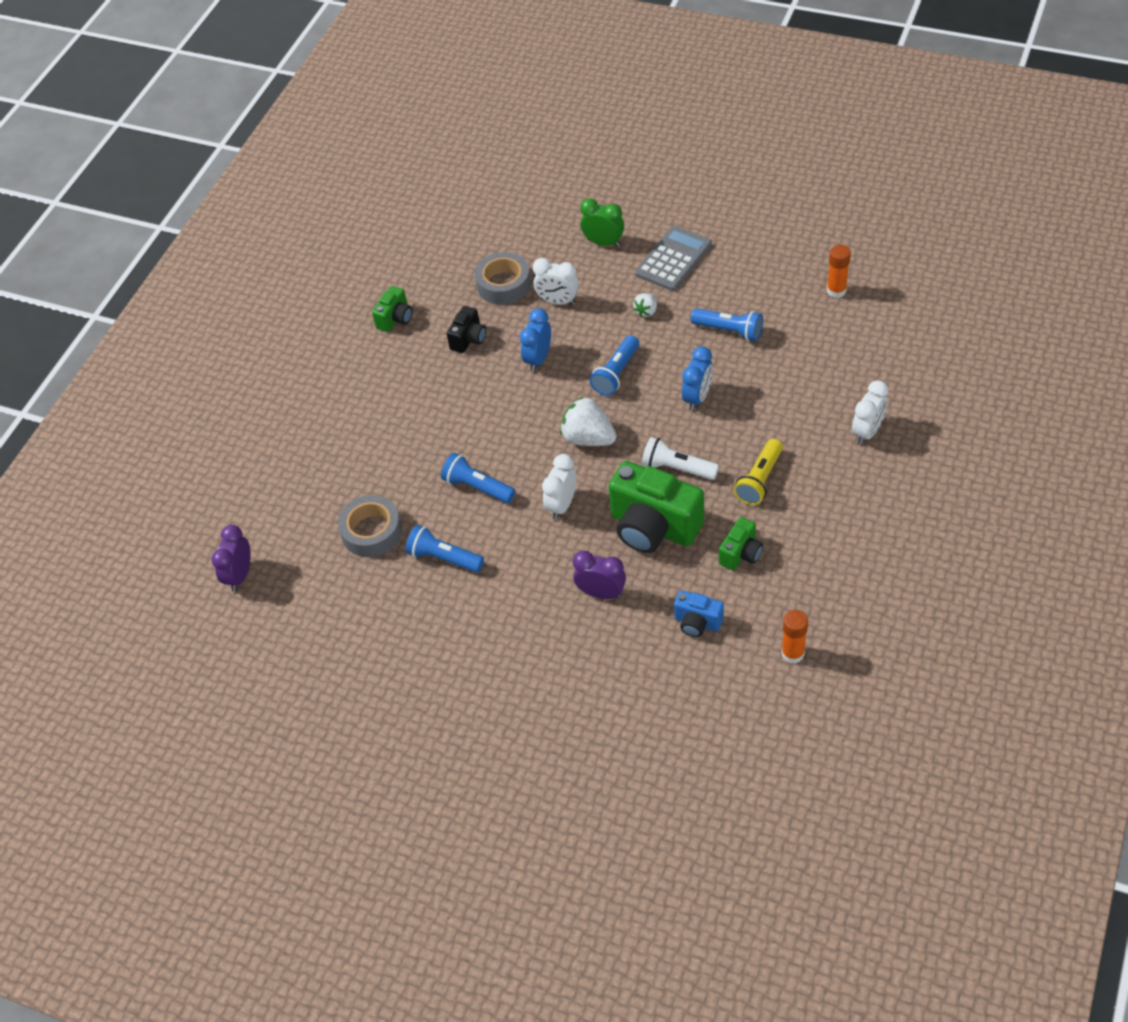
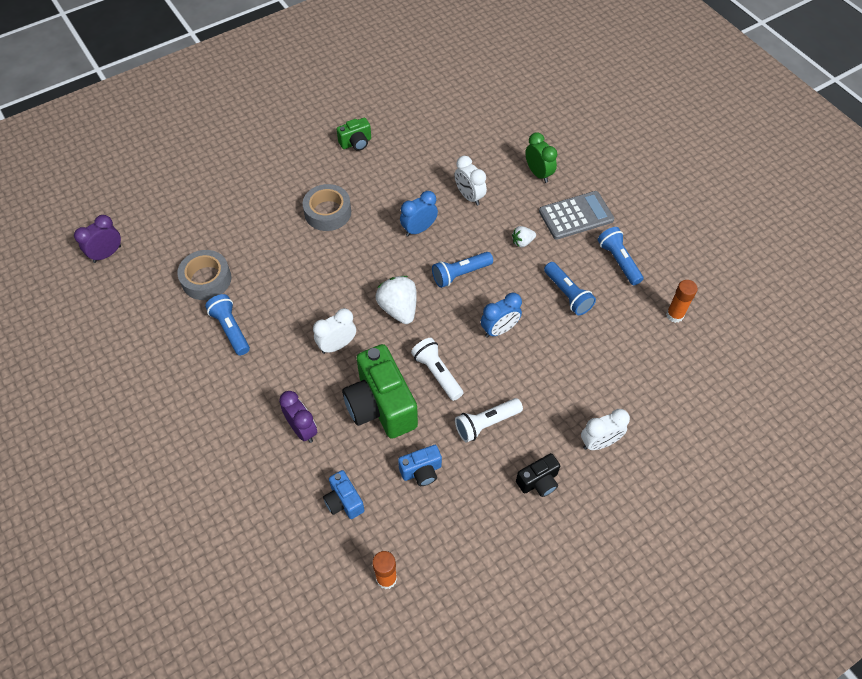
camera: 30 degrees right, 5 degrees up
blue flashlight [441,453,515,503] -> blue flashlight moved to [598,227,643,285]
black camera [447,306,486,353] -> black camera moved to [516,453,560,497]
grey tape [475,252,531,305] -> grey tape moved to [303,184,351,231]
green camera [719,517,763,571] -> blue camera [398,445,442,486]
yellow flashlight [734,439,783,505] -> white flashlight [455,398,523,443]

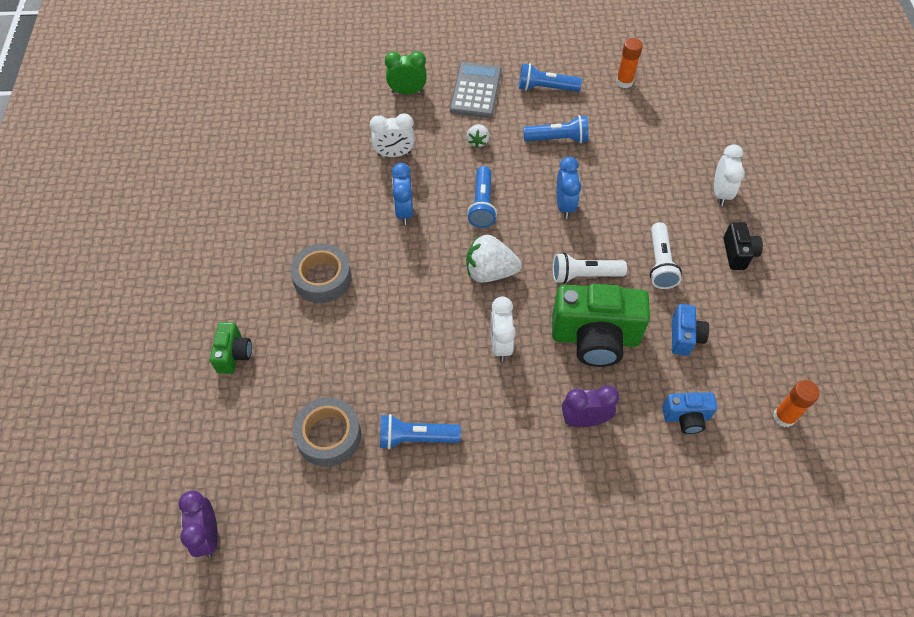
camera: 60 degrees left, 0 degrees up
green camera [337,118,371,151] -> green camera moved to [210,322,252,374]

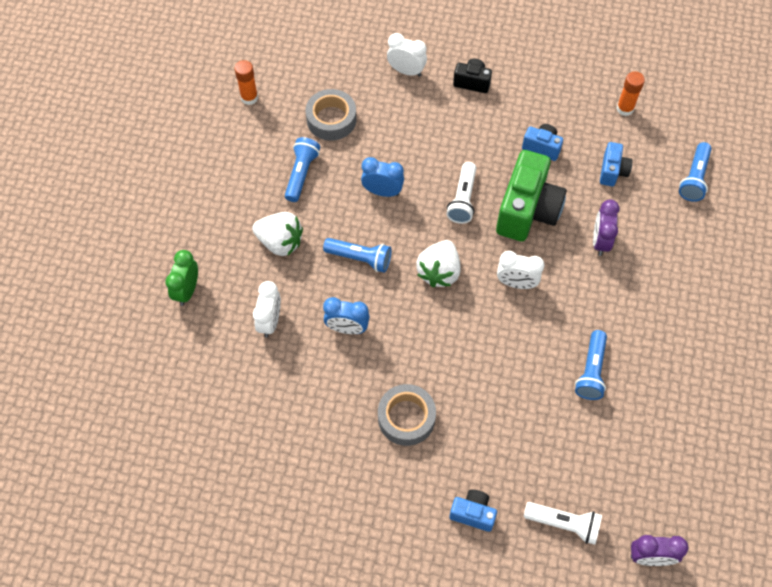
camera: 75 degrees left, 5 degrees up
green camera [210,322,252,374] -> blue camera [449,489,497,532]
grey tape [293,397,361,467] -> grey tape moved to [306,89,356,141]
grey calculator [450,62,502,118] -> none
white strawberry [467,124,490,148] -> white strawberry [252,212,303,256], size x1.87
blue flashlight [519,63,582,92] -> blue flashlight moved to [679,142,712,202]
white flashlight [650,222,682,289] -> white flashlight moved to [524,502,602,545]

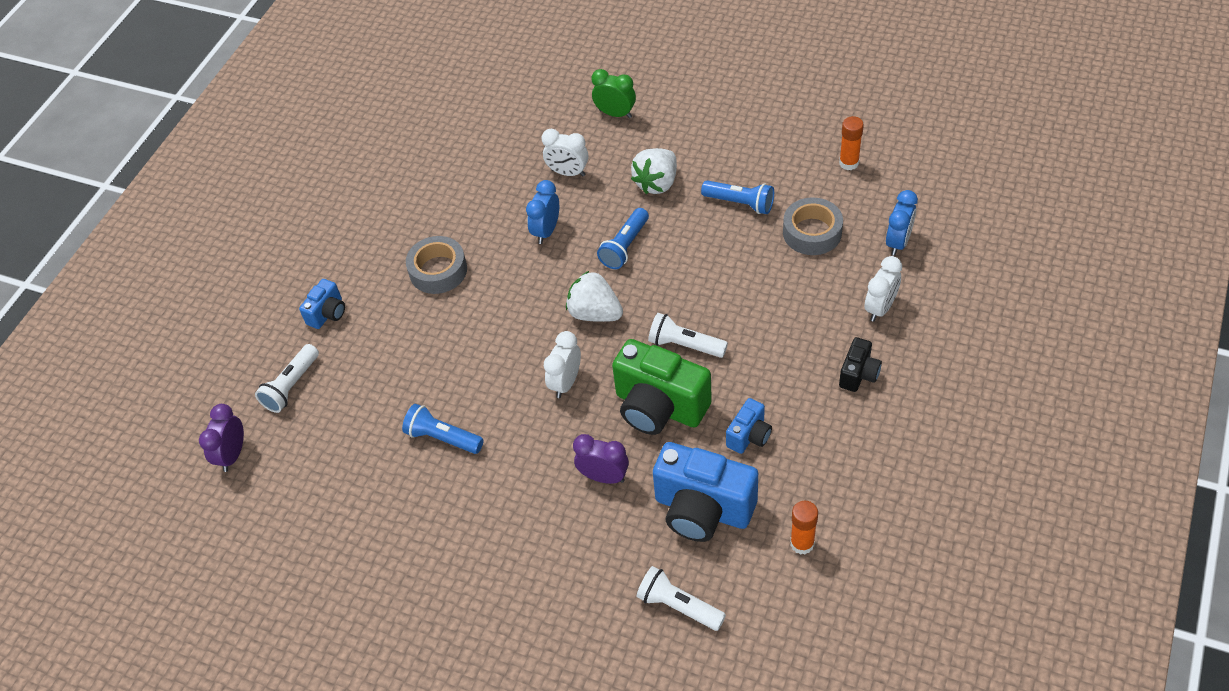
camera: 105 degrees right, 10 degrees down
blue clock [361,157,404,197] -> blue clock moved to [886,190,918,256]
blue camera [600,142,633,186] -> blue camera [653,442,758,542], size x2.00
blue flashlight [679,142,712,202] -> white flashlight [637,566,726,631]

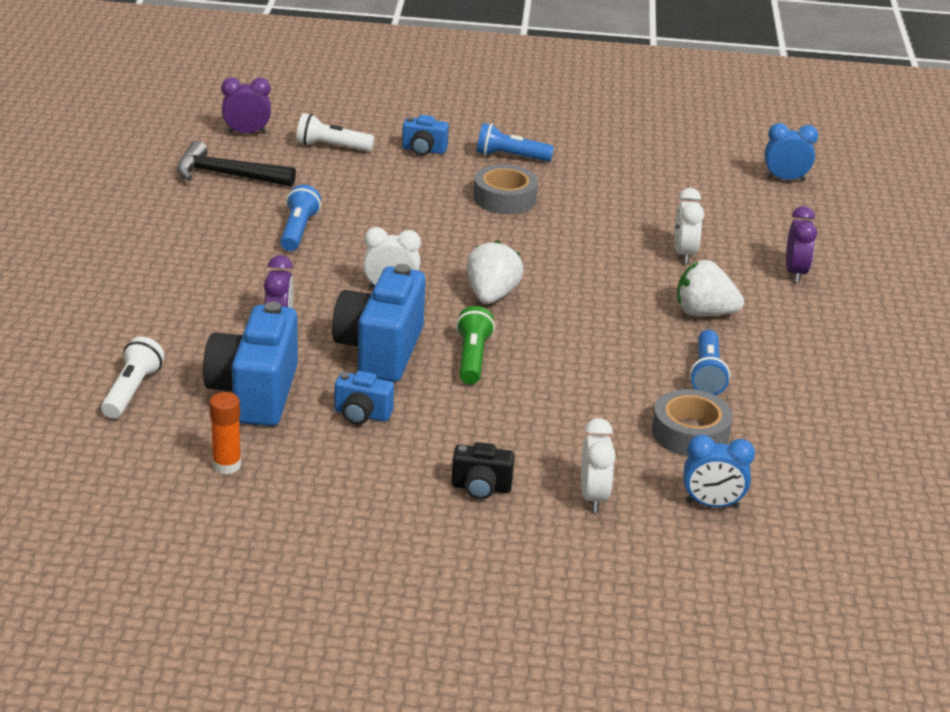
camera: 65 degrees right, 20 degrees down
blue clock [526,180,559,244] -> blue clock moved to [765,123,818,181]
green clock [591,69,636,118] -> purple clock [786,206,817,283]
blue flashlight [597,208,649,269] -> blue flashlight moved to [477,123,554,162]
green camera [612,339,712,435] -> blue camera [332,264,426,382]
white flashlight [648,313,728,358] -> green flashlight [456,306,495,385]
orange glue stick [839,116,864,170] -> none
white clock [865,256,902,322] -> white clock turned 105 degrees counterclockwise [581,418,616,512]
none -> black hammer [177,141,296,187]

